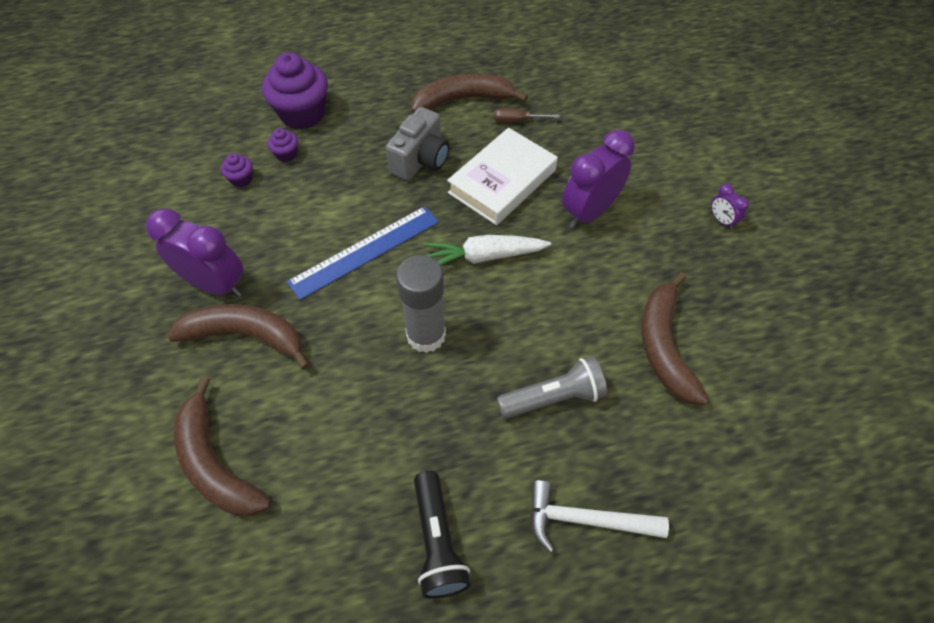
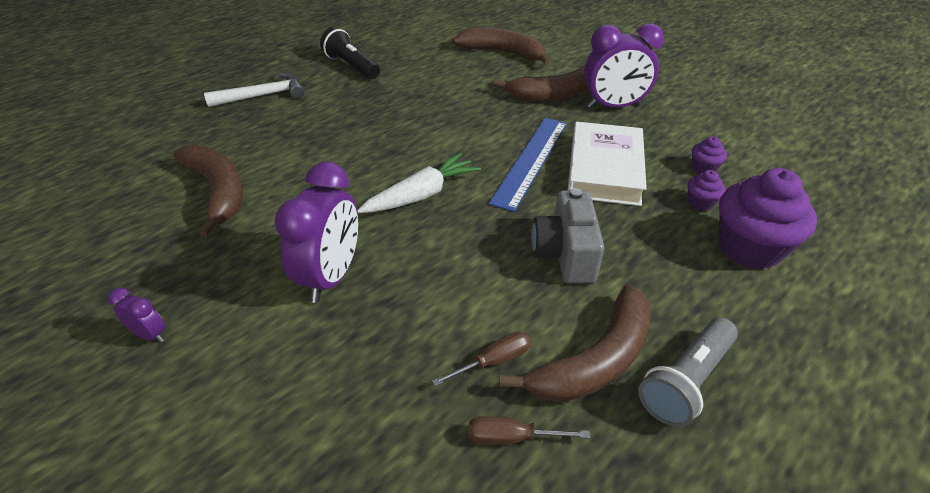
camera: 150 degrees right, 15 degrees down
grey glue stick [396,255,446,353] -> none
white book [447,128,558,225] -> white book moved to [568,122,647,206]
grey flashlight [497,356,607,419] -> grey flashlight moved to [638,318,738,427]
none -> brown screwdriver [469,416,590,445]

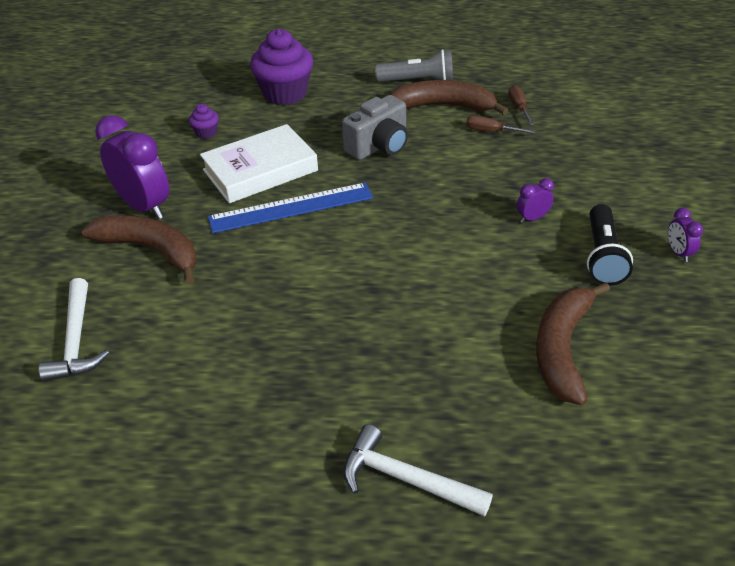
camera: 130 degrees left, 0 degrees up
purple clock [274,162,358,303] -> purple clock [517,178,554,223], size x0.46
black flashlight [320,27,380,79] -> black flashlight moved to [587,204,633,286]
white carrot [357,153,481,213] -> none
brown banana [452,27,551,65] -> white hammer [39,278,109,382]
brown screwdriver [469,416,590,445] -> brown screwdriver turned 150 degrees counterclockwise [508,85,535,125]
purple cupcake [687,170,725,211] -> none

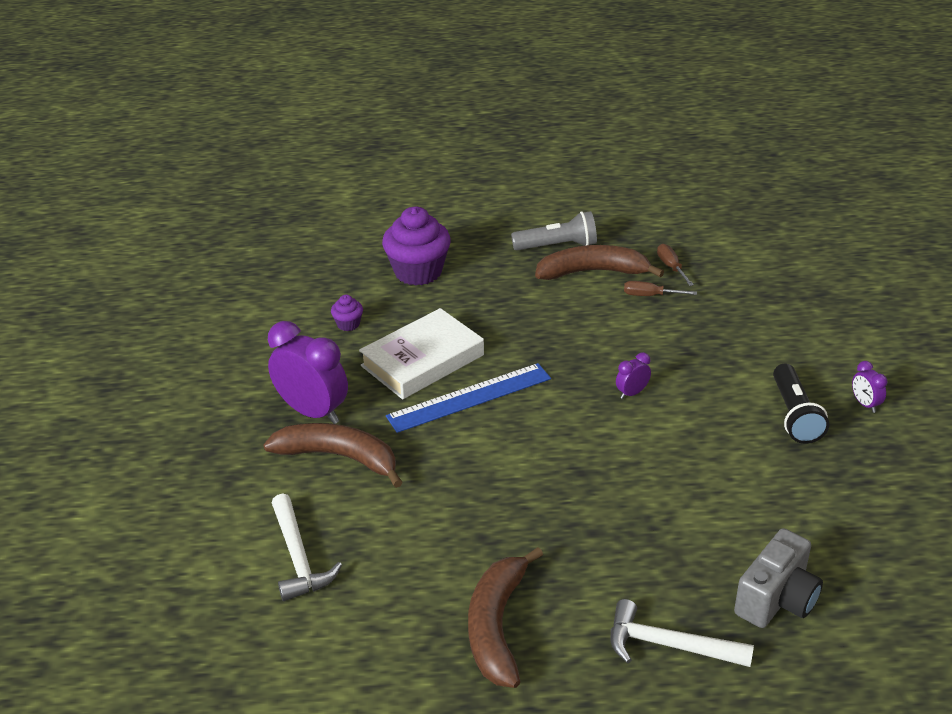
camera: 10 degrees left, 5 degrees down
grey camera [342,95,408,160] -> grey camera moved to [734,528,823,628]
purple clock [517,178,554,223] -> purple clock moved to [616,352,651,399]
brown banana [536,282,610,405] -> brown banana moved to [468,547,543,688]

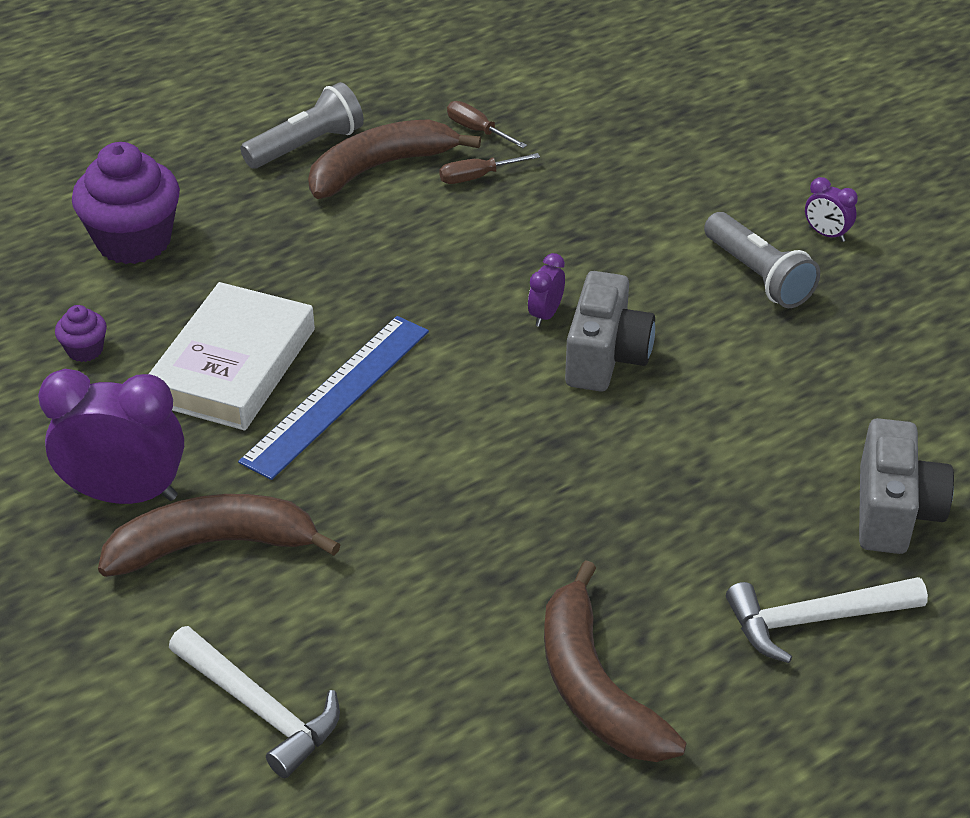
camera: 30 degrees left, 5 degrees up
black flashlight [773,363,829,444] -> grey flashlight [704,212,820,308]
none -> grey camera [565,271,655,392]

